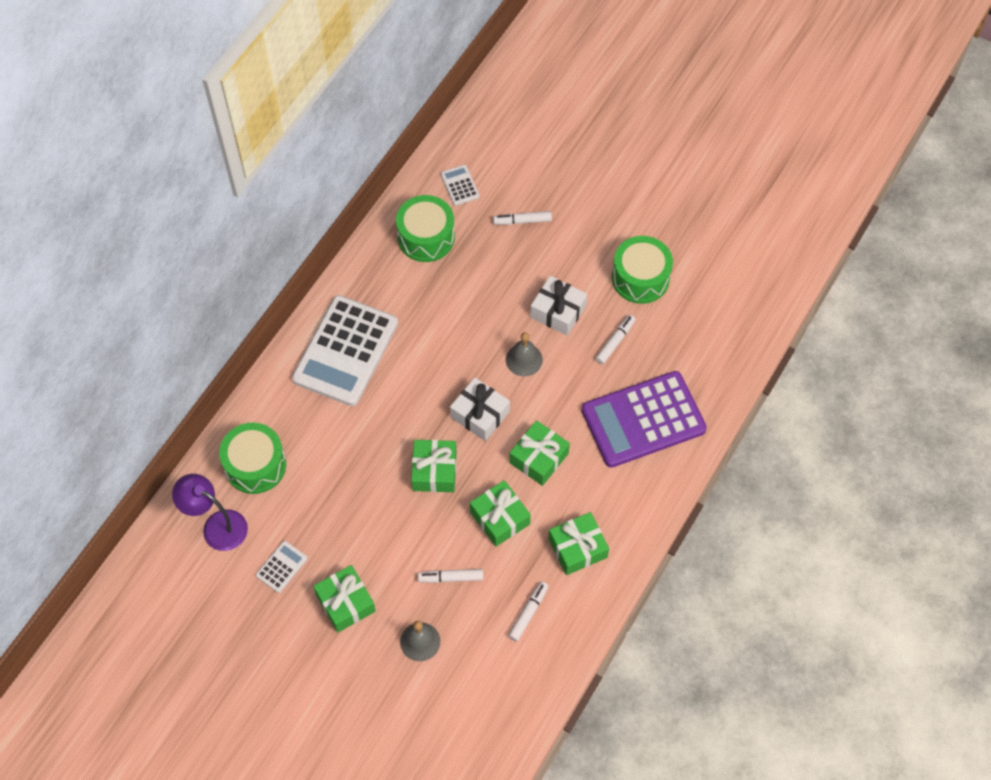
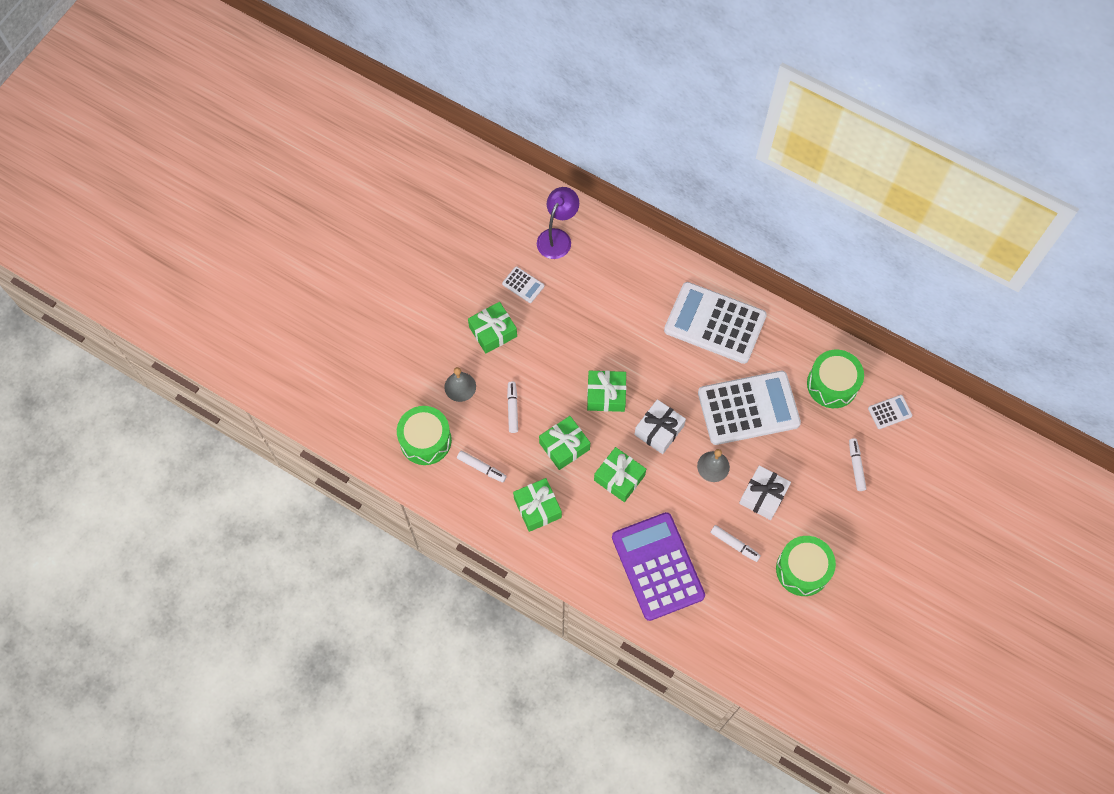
camera: 90 degrees right, 5 degrees up
green drum [219,422,286,494] -> green drum moved to [397,406,452,465]
none -> white calculator [698,371,801,445]

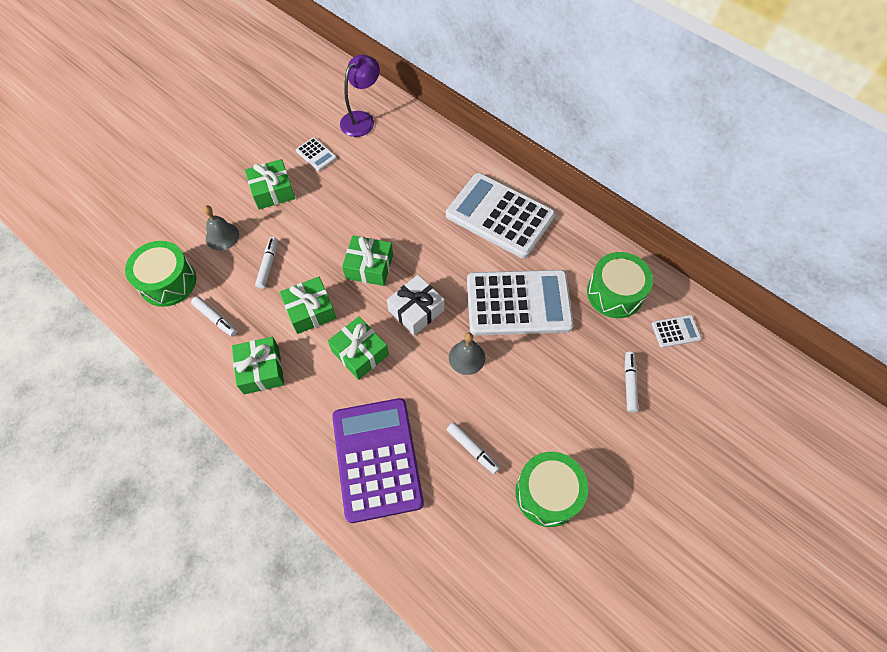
camera: 10 degrees right, 5 degrees down
white gift [739,465,791,520] -> none

